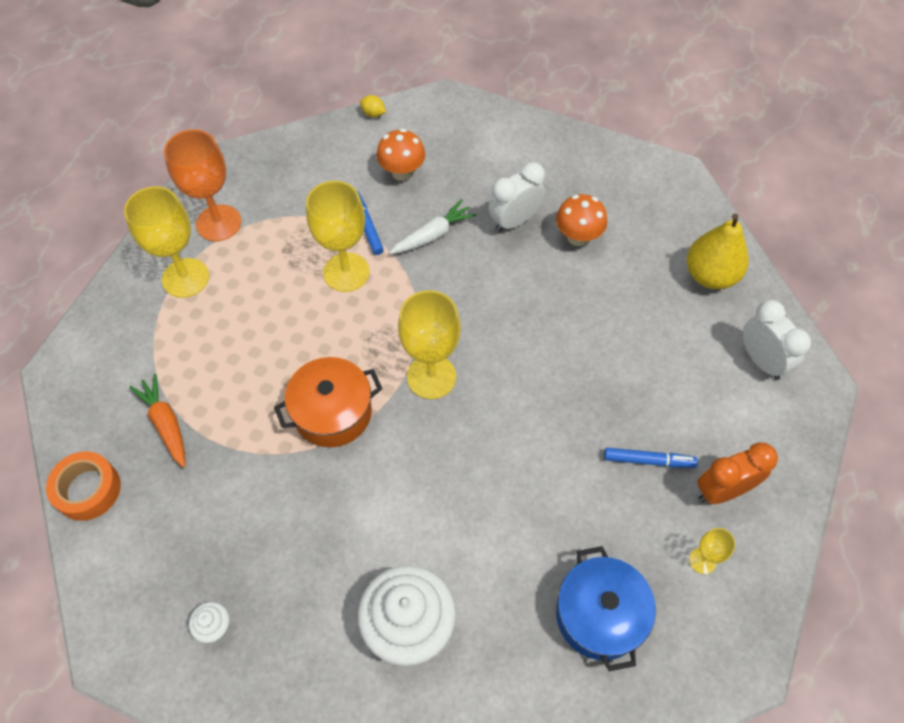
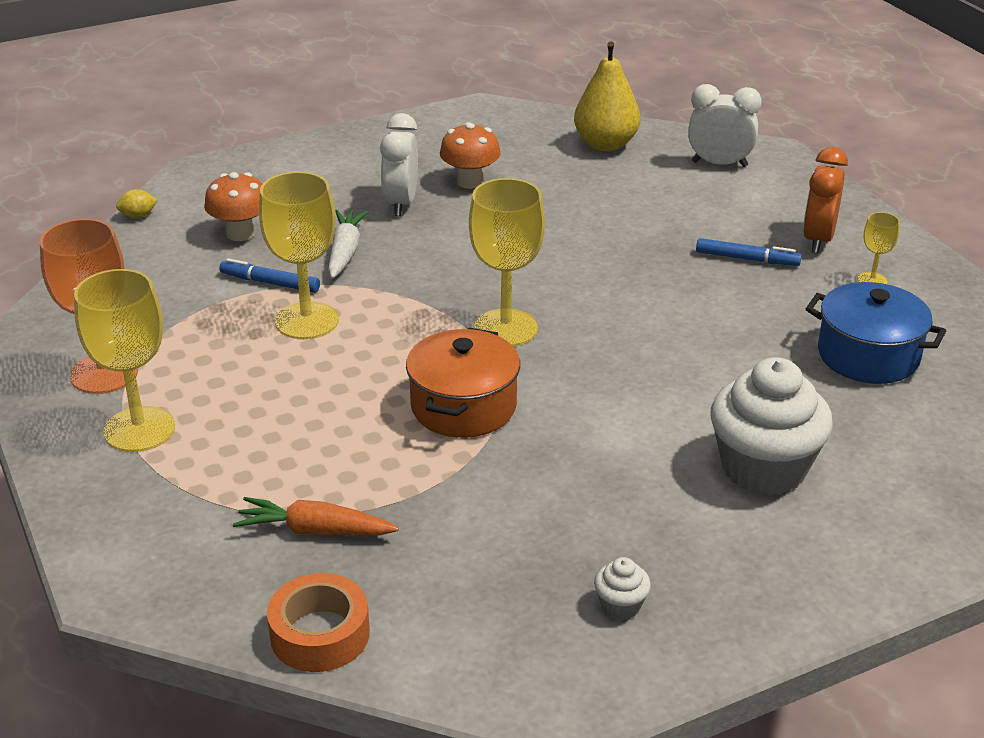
camera: 50 degrees left, 25 degrees down
blue marker [604,448,698,468] -> blue marker turned 60 degrees clockwise [696,238,802,266]

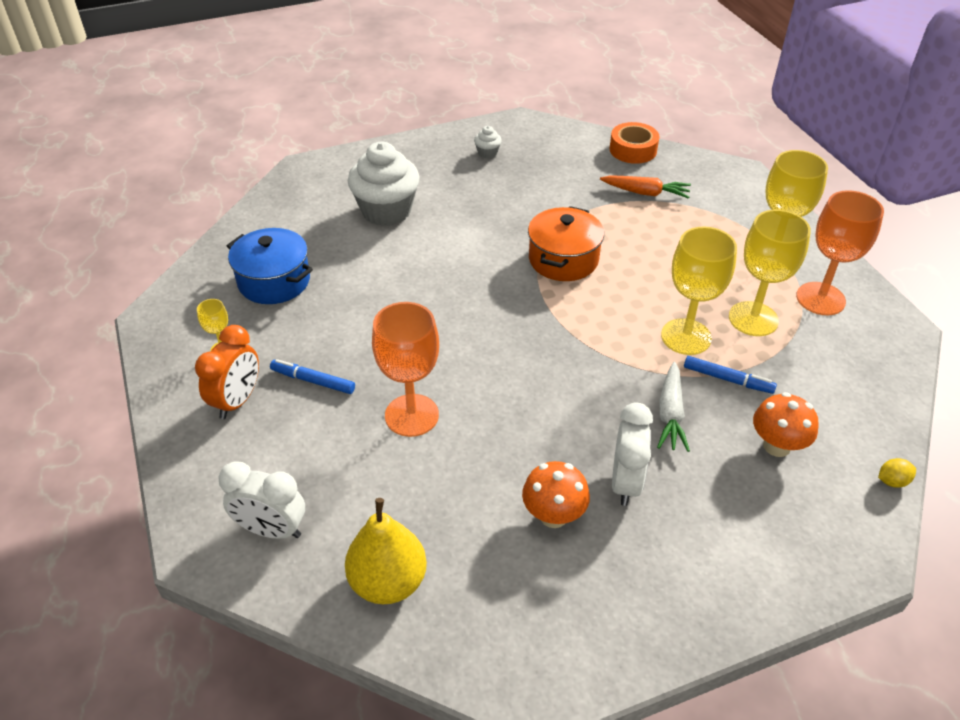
camera: 175 degrees left, 10 degrees up
yellow goblet [469,178,545,347] -> yellow goblet moved to [729,209,811,336]
none -> orange goblet [372,302,439,437]

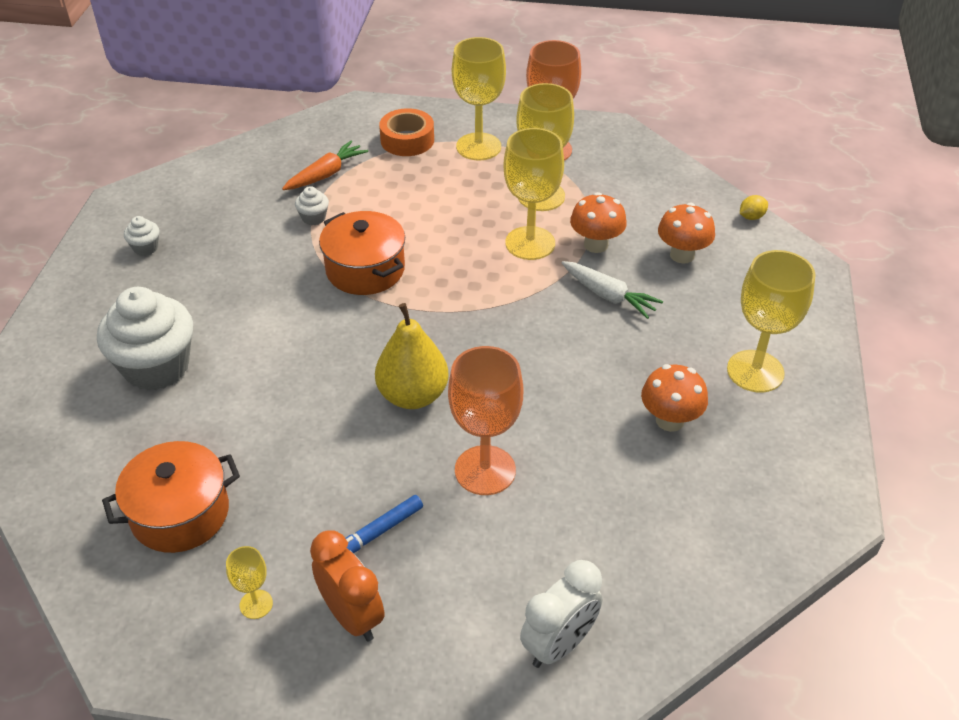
camera: 60 degrees left, 0 degrees up
blue pot [227,228,313,304] -> orange pot [102,441,240,553]
yellow pear [345,498,427,604] -> yellow pear moved to [375,303,449,409]
orange tape [610,122,660,164] -> orange tape moved to [379,108,434,156]
white clock [612,403,653,506] -> none
blue marker [684,356,777,394] -> orange mushroom [570,192,627,253]
yellow lemon [878,458,916,488] -> yellow lemon turned 45 degrees clockwise [740,195,768,220]
none -> white cupcake [295,186,329,225]
none -> yellow goblet [727,250,816,393]

